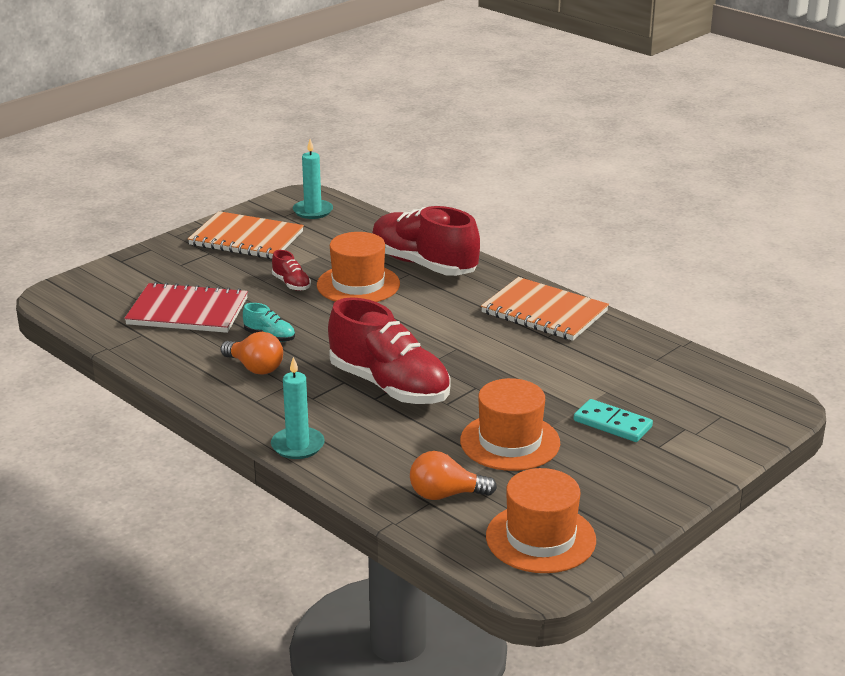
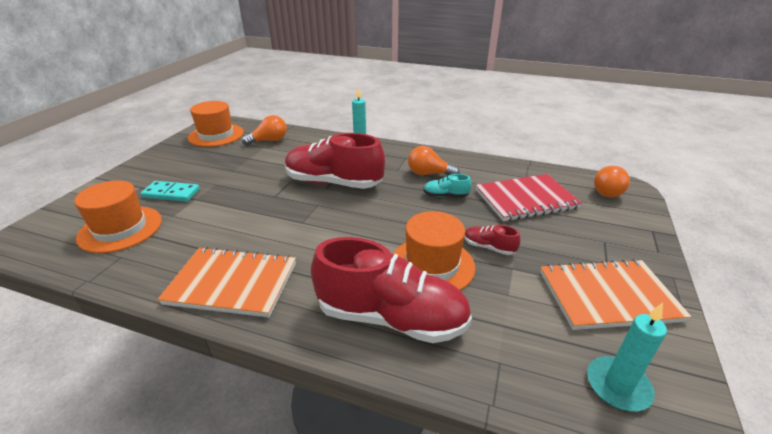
camera: 155 degrees right, 5 degrees up
orange hat [460,378,560,471] -> orange hat moved to [74,180,162,253]
none -> orange light bulb [594,166,630,197]

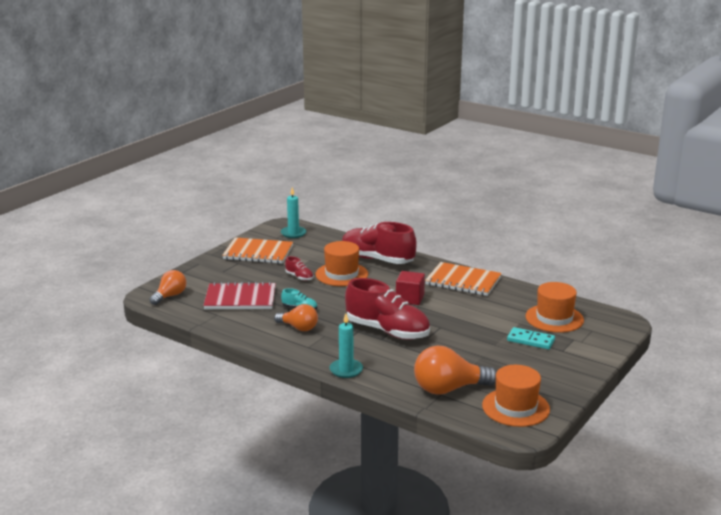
camera: 165 degrees left, 10 degrees down
orange light bulb [242,115,287,145] -> orange light bulb [414,346,496,395], size x1.60
none -> red cube [396,271,425,305]

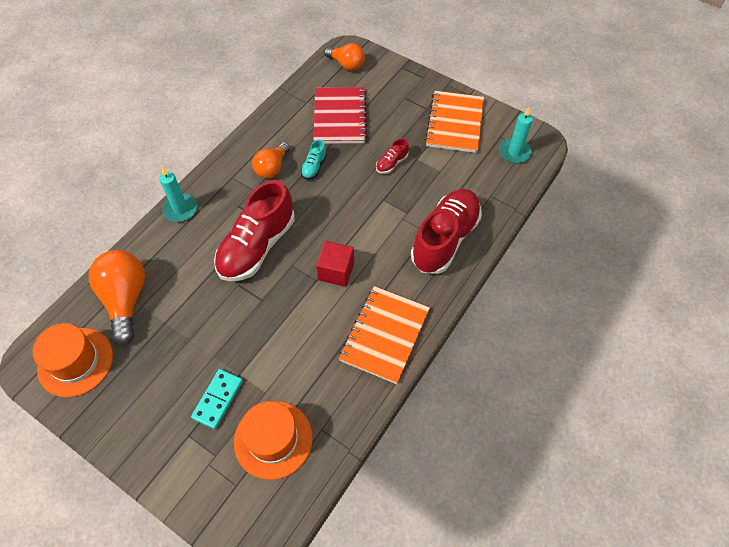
camera: 90 degrees right, 35 degrees up
orange hat [315,241,368,286] -> none

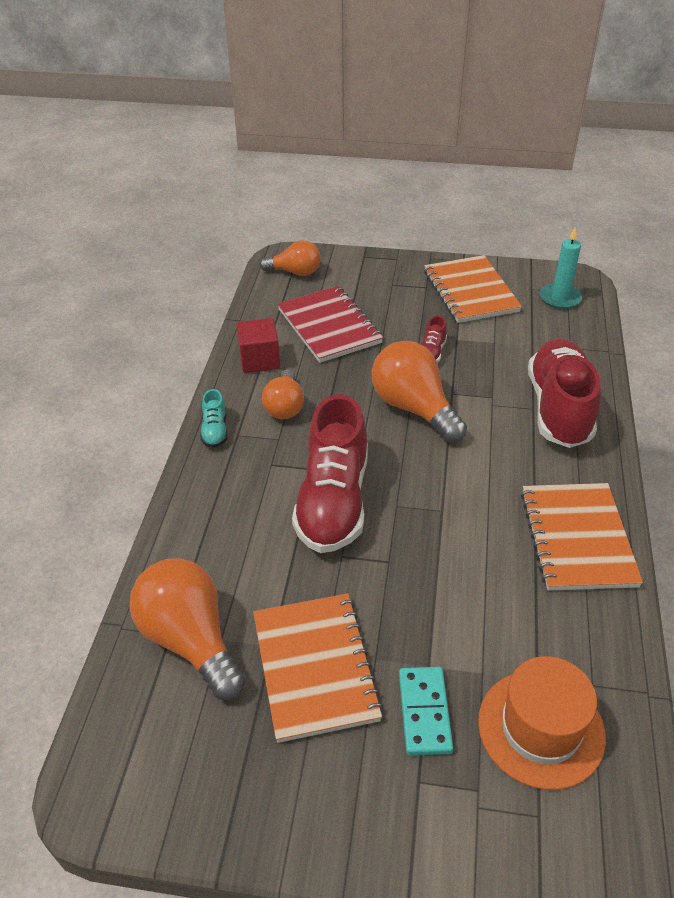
camera: 25 degrees left, 15 degrees down
orange hat [33,323,113,397] -> none
turquoise candle [159,167,197,222] -> none
turquoise shoe [301,139,327,180] -> turquoise shoe moved to [200,389,228,448]
red cube [316,241,354,287] -> red cube moved to [236,318,280,373]
none -> orange notebook [253,594,383,743]
none -> orange light bulb [372,341,467,443]

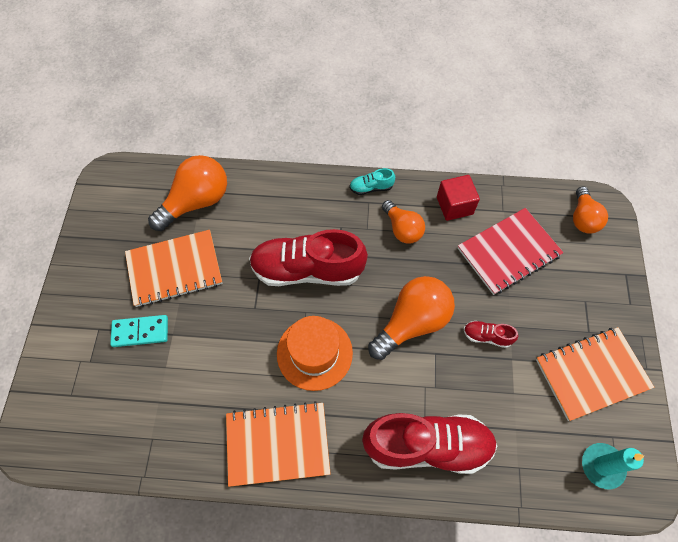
camera: 85 degrees right, 20 degrees up
orange light bulb [262,369,304,419] -> orange light bulb turned 120 degrees counterclockwise [382,200,425,244]
orange hat [478,656,606,790] -> orange hat moved to [277,316,353,391]

